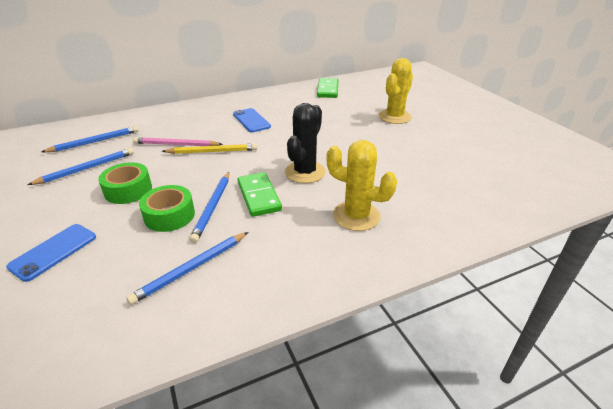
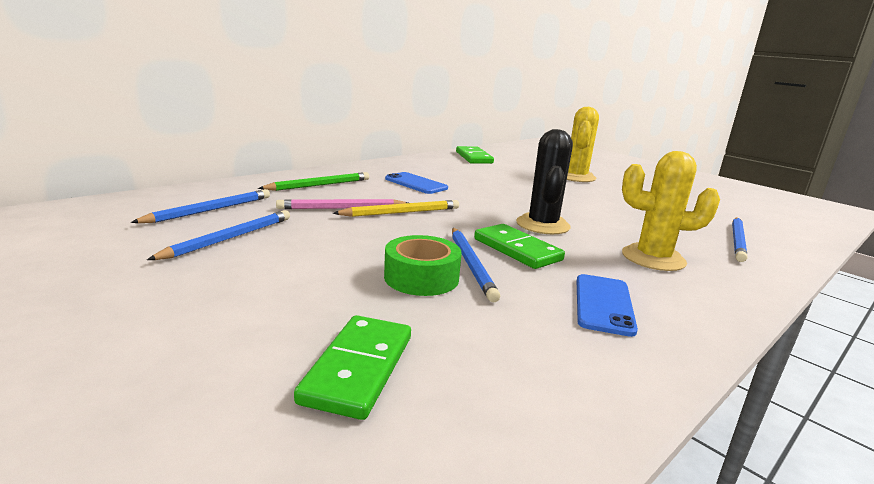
camera: 20 degrees left, 15 degrees down
blue phone [6,224,96,282] -> blue phone moved to [577,274,638,337]
green tape [98,162,152,204] -> none
blue pencil [126,232,248,305] -> blue pencil moved to [732,217,747,262]
none -> green pencil [258,172,369,191]
none -> green domino [294,315,411,420]

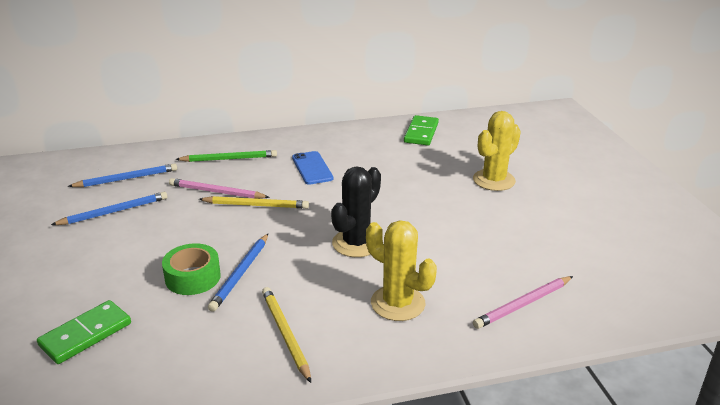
camera: 30 degrees right, 10 degrees up
green domino [474,224,565,269] -> none
blue phone [577,274,638,337] -> yellow pencil [262,287,311,383]
blue pencil [732,217,747,262] -> pink pencil [473,276,573,329]

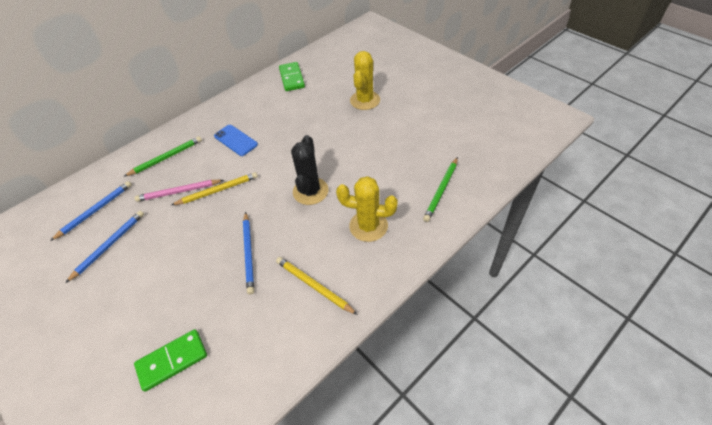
camera: 25 degrees left, 20 degrees up
green domino [37,300,131,364] -> green domino turned 45 degrees clockwise [134,329,207,392]
green tape [162,243,221,295] -> none
pink pencil [473,276,573,329] -> green pencil [423,157,458,222]

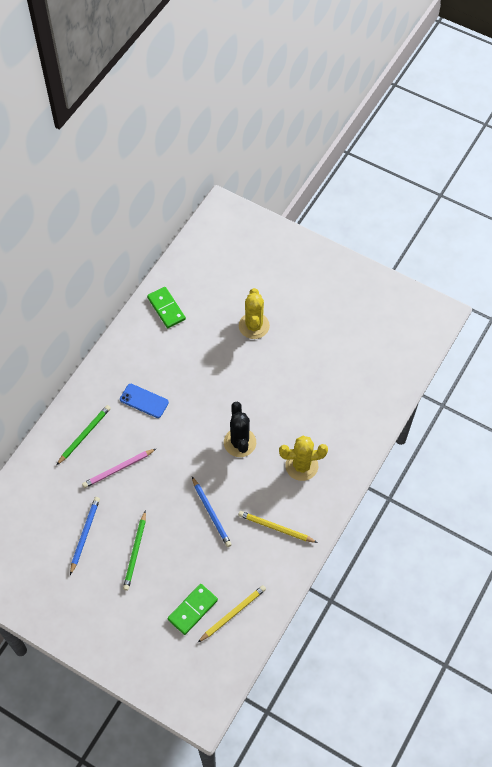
camera: 20 degrees left, 10 degrees up
blue pencil [50,181,132,241] -> none
yellow pencil [172,172,258,205] -> yellow pencil moved to [198,585,266,642]
green pencil [423,157,458,222] -> green pencil moved to [123,510,146,591]

